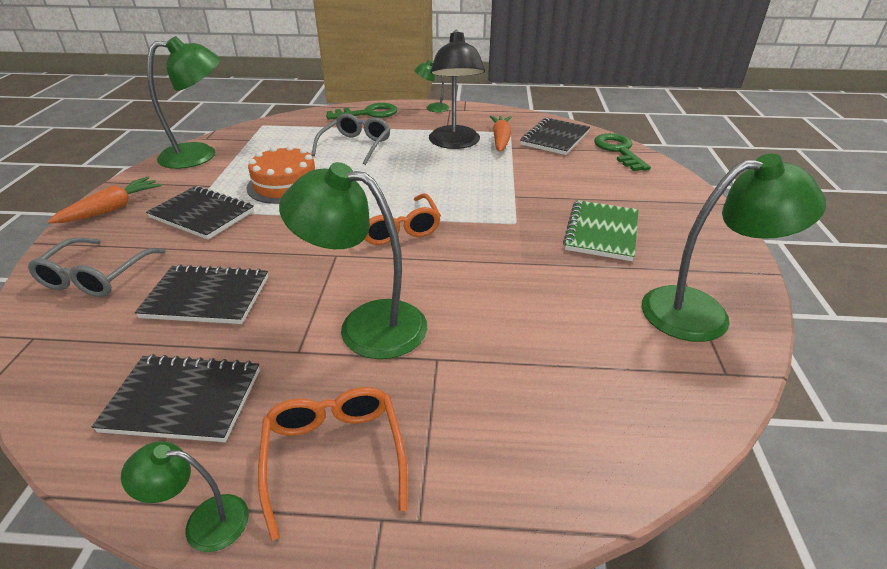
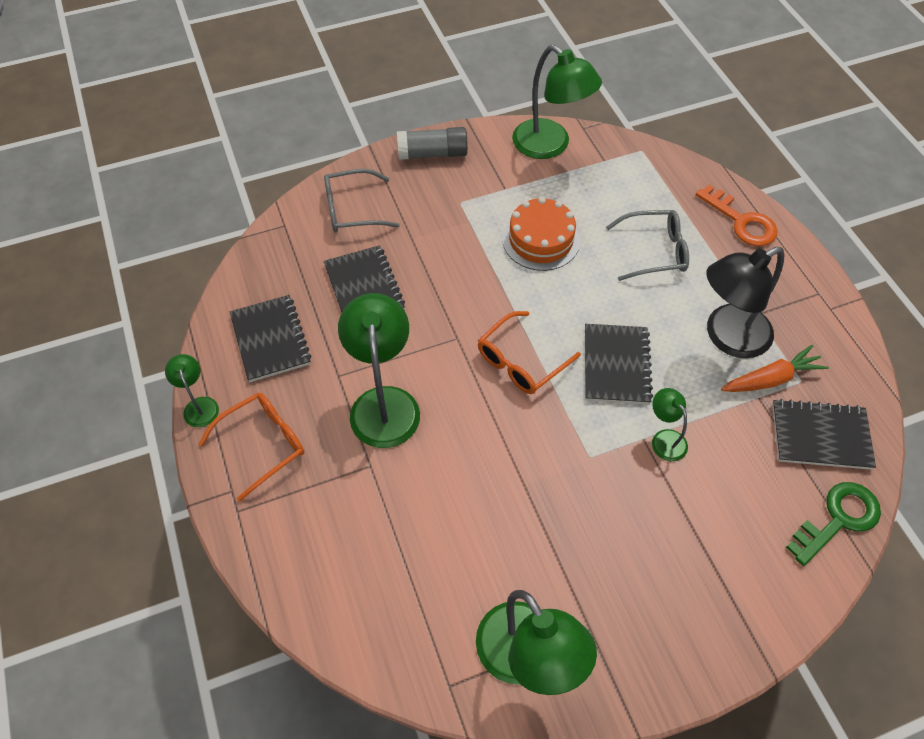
camera: 65 degrees right, 20 degrees up
orange carrot [47,177,162,223] -> grey glue stick [397,127,468,160]
black notebook [146,186,254,240] -> black notebook moved to [585,324,653,404]
green key [326,103,398,120] -> orange key [696,185,778,246]
green lamp [414,60,449,112] -> green lamp moved to [652,388,688,461]
green notebook [563,200,638,261] -> none

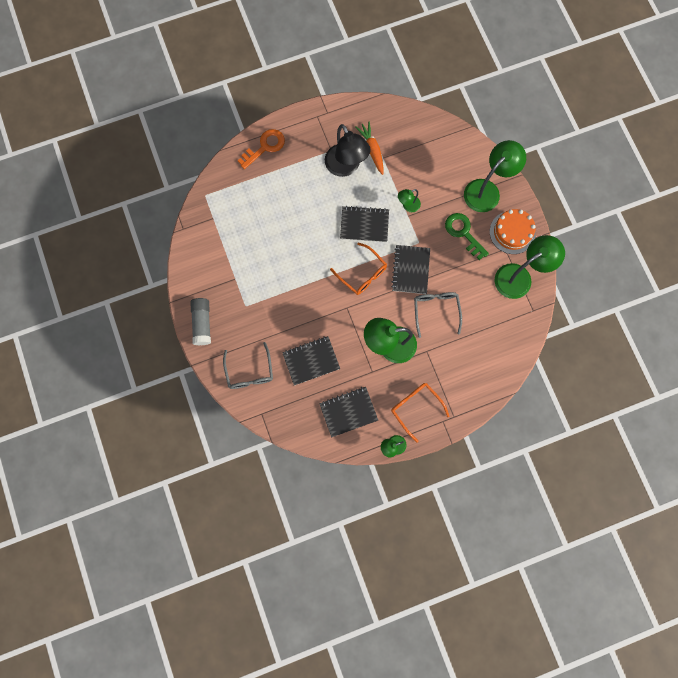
camera: 90 degrees left, 20 degrees up
orange cake [502,197,580,271] -> orange cake moved to [490,209,536,254]
green lamp [512,45,602,159] -> green lamp moved to [464,140,526,212]
grey glasses [606,210,689,281] -> grey glasses moved to [414,292,462,338]
black notebook [772,399,876,470] -> black notebook moved to [391,245,430,294]
green key [786,482,881,566] -> green key moved to [445,213,489,260]

